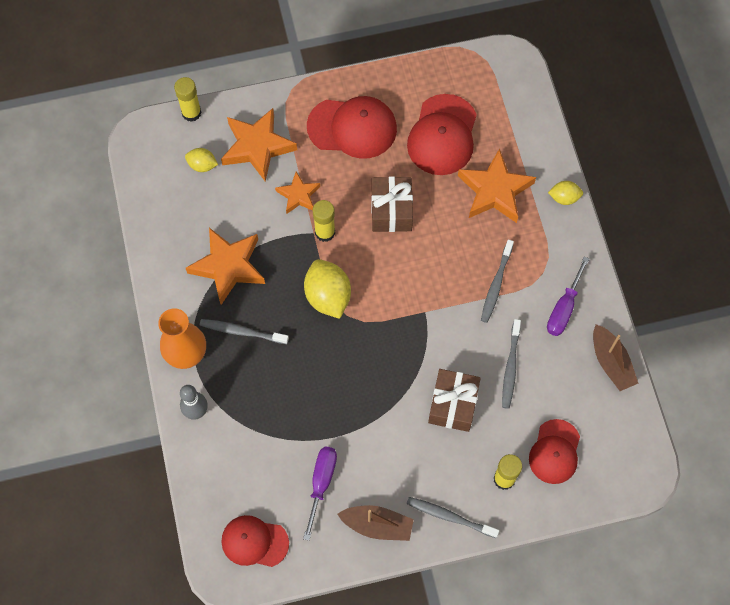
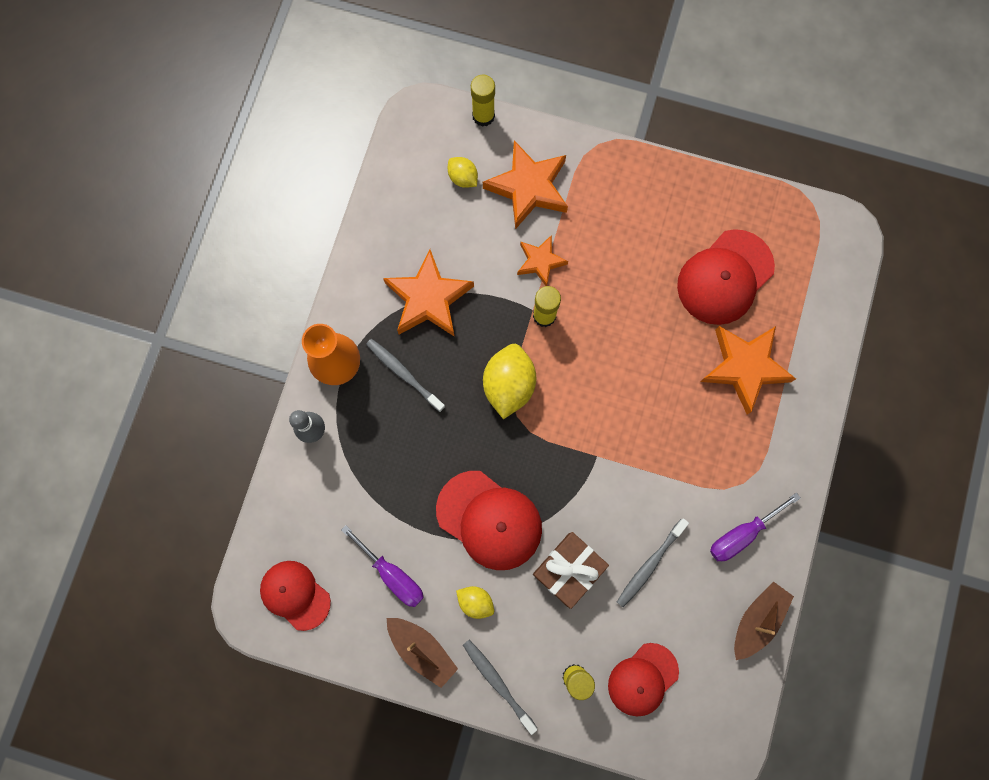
camera: 30 degrees right, 10 degrees up
purple screwdriver [303,447,337,541] -> purple screwdriver turned 90 degrees clockwise [341,525,424,607]
red cap [307,96,397,159] -> red cap moved to [436,471,542,570]
brown gift [371,176,413,232] -> none
grey toothbrush [481,240,514,323] -> none
yellow lemon [548,181,583,205] -> yellow lemon moved to [456,586,494,619]
brown boat [593,324,638,391] -> brown boat turned 150 degrees counterclockwise [734,581,794,660]

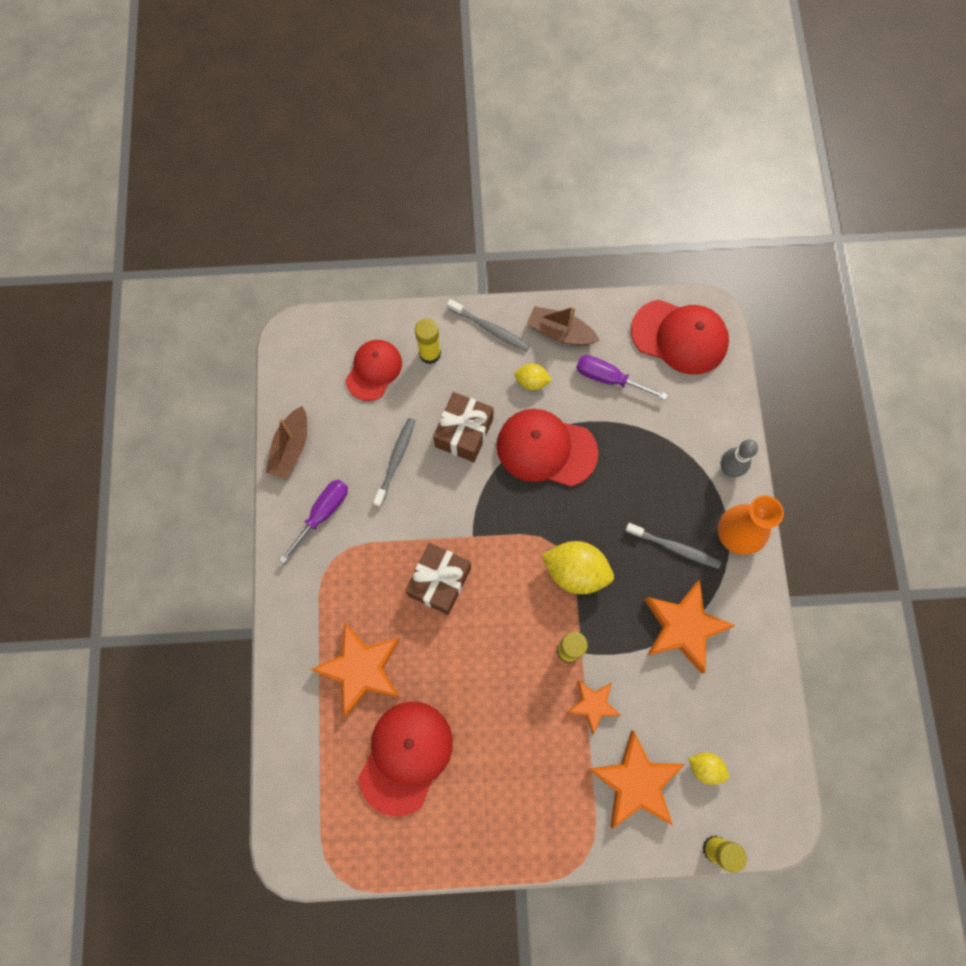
camera: 160 degrees right, 5 degrees down
red cap [260,561,331,631] -> red cap [631,299,729,375], size x1.50
yellow lemon [483,344,536,419] -> yellow lemon turned 60 degrees counterclockwise [541,541,614,594]
none -> brown gift [405,543,471,615]

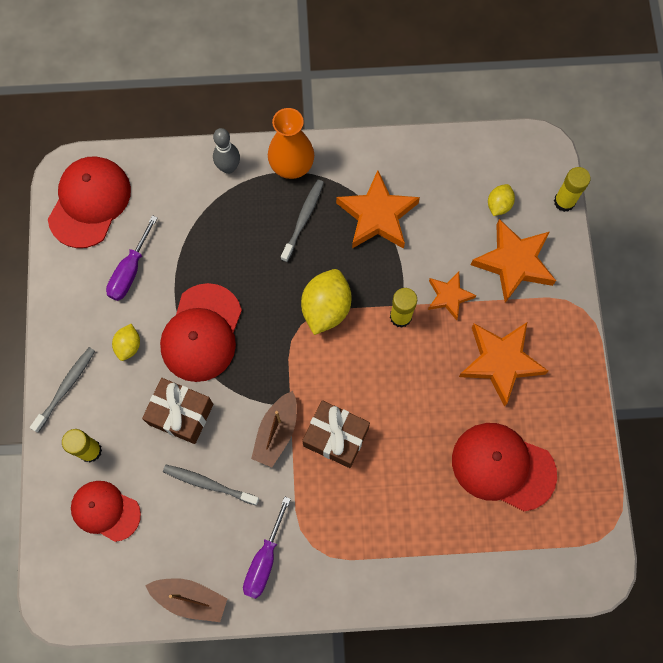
camera: 90 degrees left, 0 degrees up
purple screwdriver [279,479,348,563] -> purple screwdriver turned 105 degrees counterclockwise [243,497,291,599]
orange star [310,623,400,717] -> orange star moved to [459,322,548,407]
brown boat [527,306,600,345] -> brown boat moved to [251,391,297,467]

